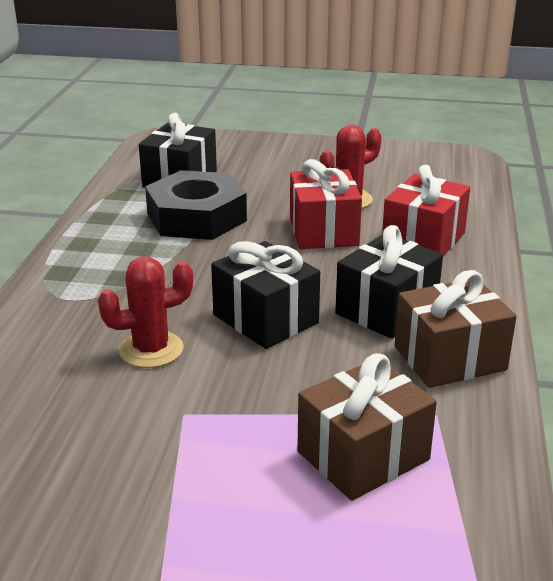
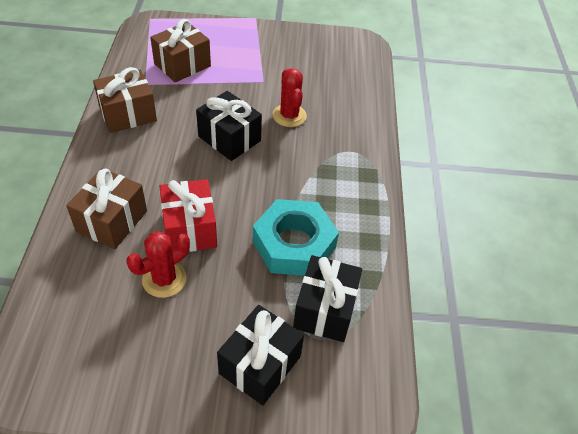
camera: 170 degrees right, 20 degrees up
red cactus [98,257,193,368] -> red cactus turned 75 degrees counterclockwise [272,68,307,127]
black nut [145,170,247,240] -> turquoise nut [253,199,339,276]
black gift [335,225,443,339] -> black gift moved to [217,305,304,405]
red gift [382,165,470,256] -> brown gift [66,168,147,249]

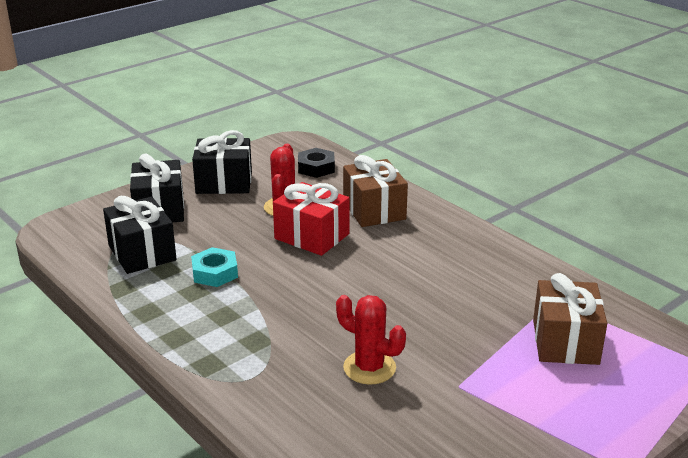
camera: 140 degrees right, 20 degrees down
brown gift [93,67,157,133] -> none
black gift [196,91,262,161] -> black gift moved to [192,130,252,194]
turquoise nut [253,199,339,276] -> turquoise nut [191,247,238,287], size x0.54
none -> black nut [298,148,335,178]

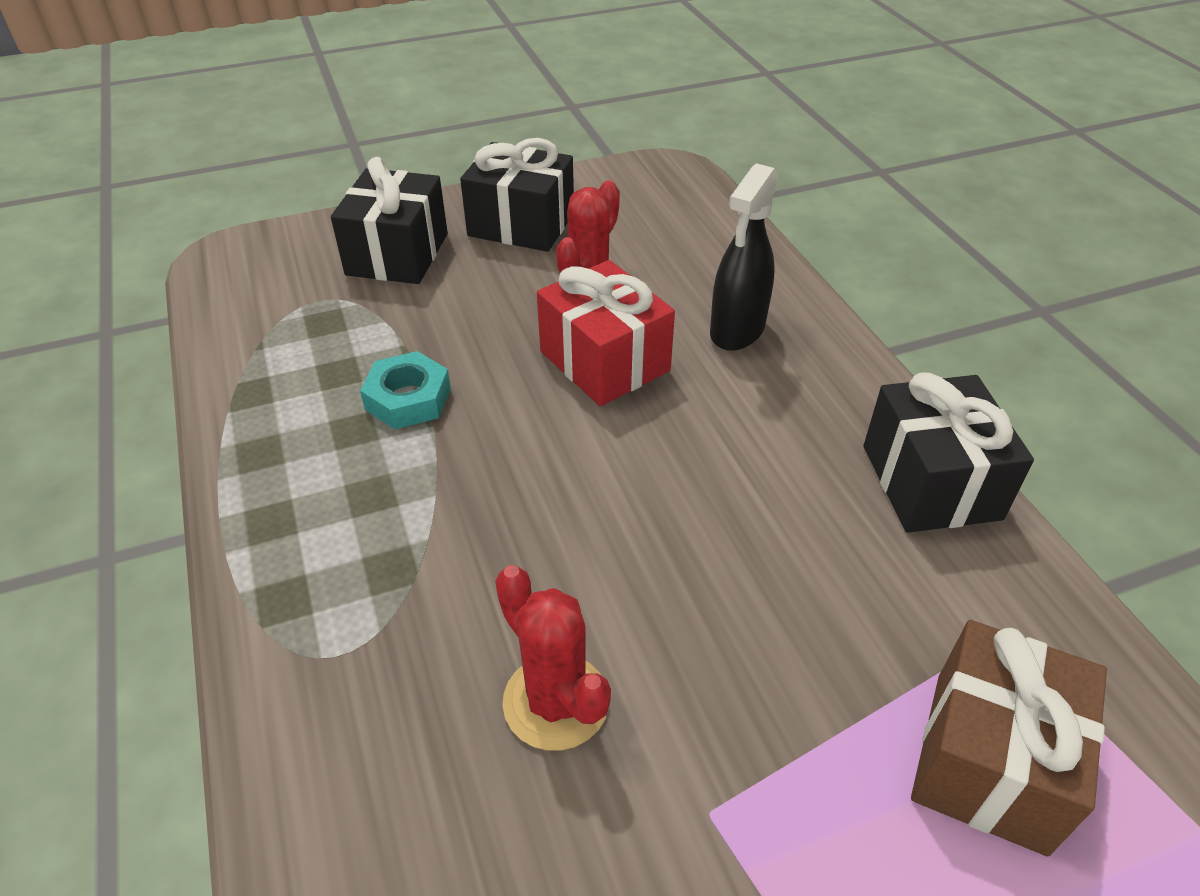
camera: 20 degrees right, 15 degrees up
black gift [103,196,177,274] -> black gift moved to [863,372,1034,533]
black nut [298,148,335,178] -> none
brown gift [343,155,408,227] -> black spray bottle [710,163,778,351]

